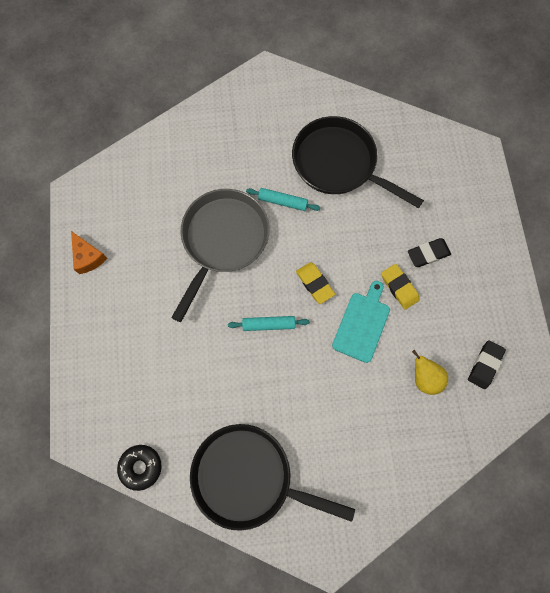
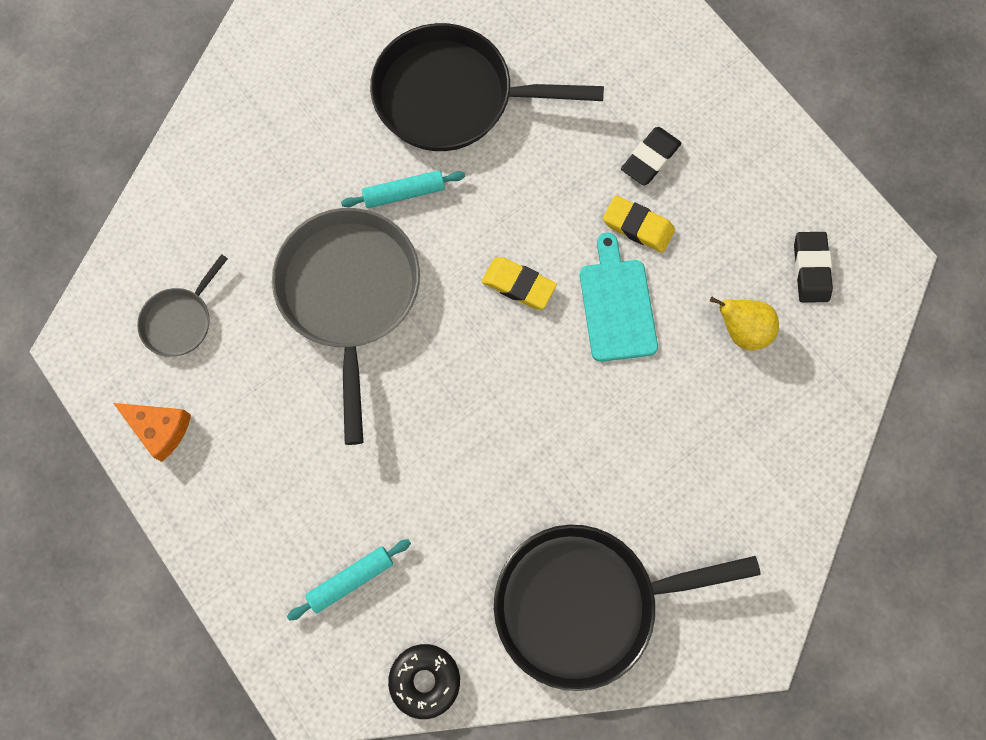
camera: 30 degrees left, 0 degrees up
turquoise rolling pin [228,316,310,331] -> turquoise rolling pin moved to [287,539,411,621]
none -> grey pan [137,254,228,357]

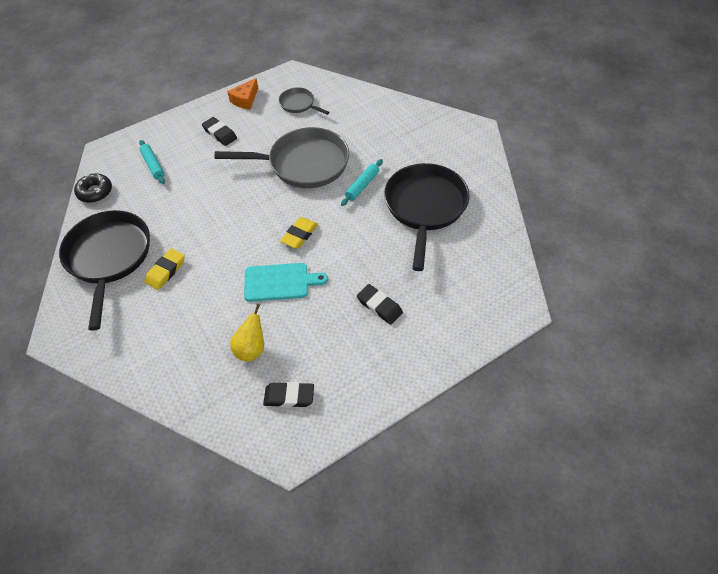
camera: 95 degrees right, 20 degrees down
turquoise rolling pin [341,170,465,208] -> turquoise rolling pin turned 45 degrees clockwise [341,159,383,206]
yellow eraser [603,195,675,253] -> yellow eraser moved to [145,248,185,290]
none -> black eraser [202,117,237,146]

